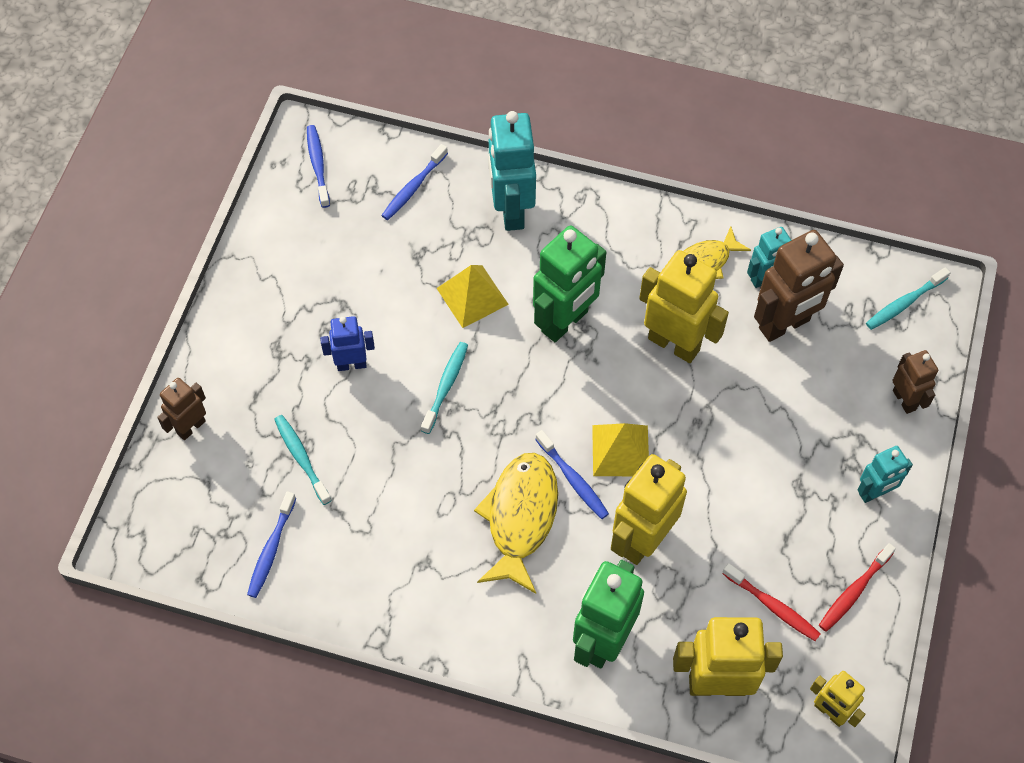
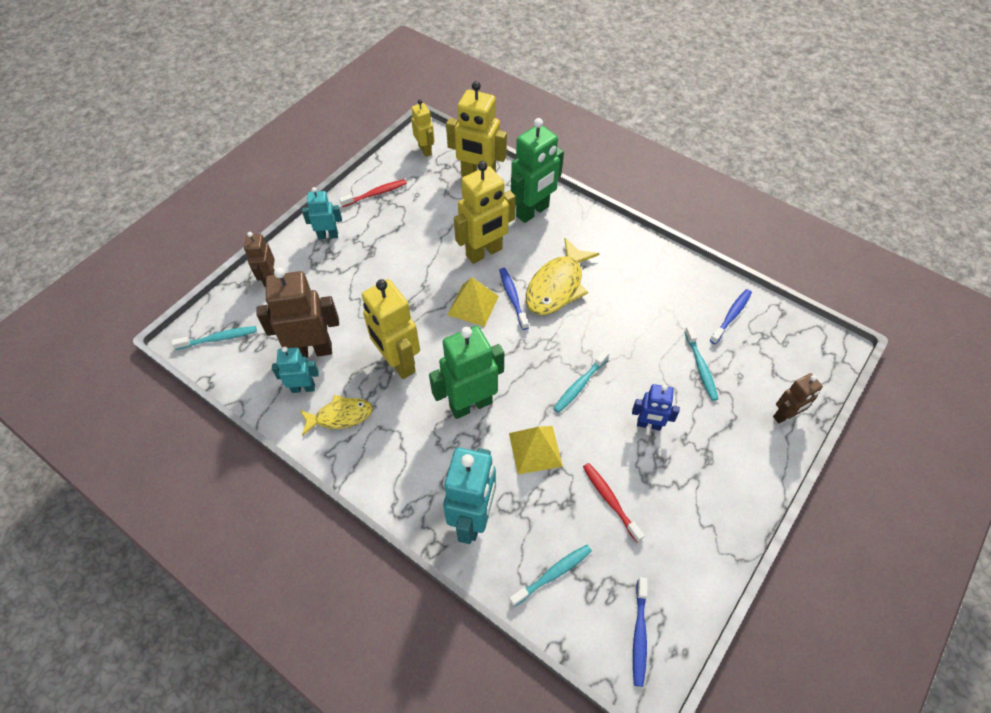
camera: 160 degrees left, 5 degrees down
blue toothbrush [381,144,448,220] -> turquoise toothbrush [509,545,592,607]
red toothbrush [722,563,820,641] -> red toothbrush moved to [583,463,644,542]

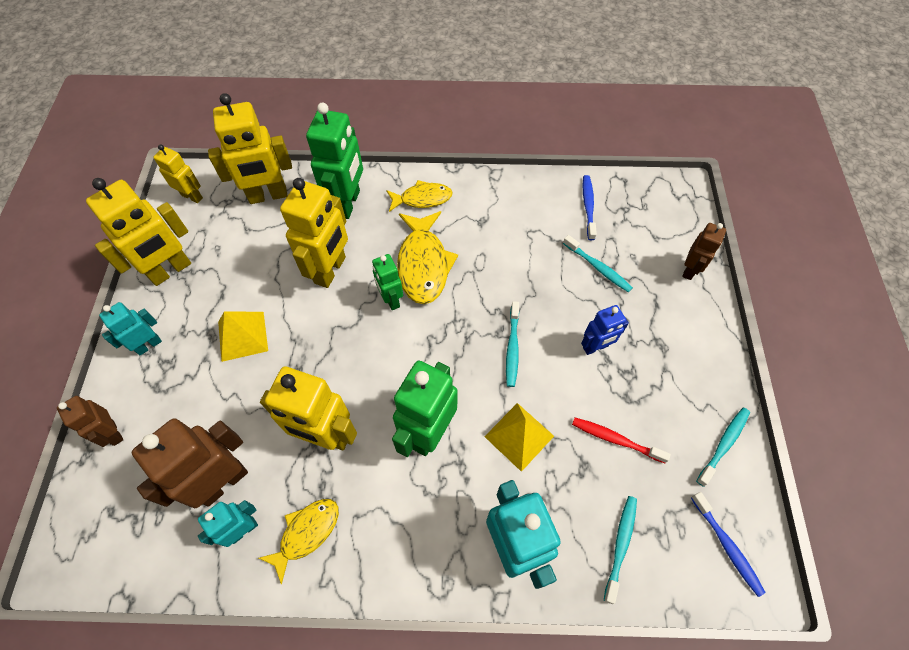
camera: 35 degrees left, 5 degrees up
turquoise toothbrush [172,326,257,350] -> turquoise toothbrush moved to [696,408,750,487]
red toothbrush [339,179,407,207] -> yellow robot [86,178,191,286]
yellow pyramid [447,277,499,327] -> yellow pyramid moved to [218,312,268,362]
blue toothbrush [499,268,529,330] -> green robot [372,254,403,310]
none -> yellow fish [386,180,453,212]

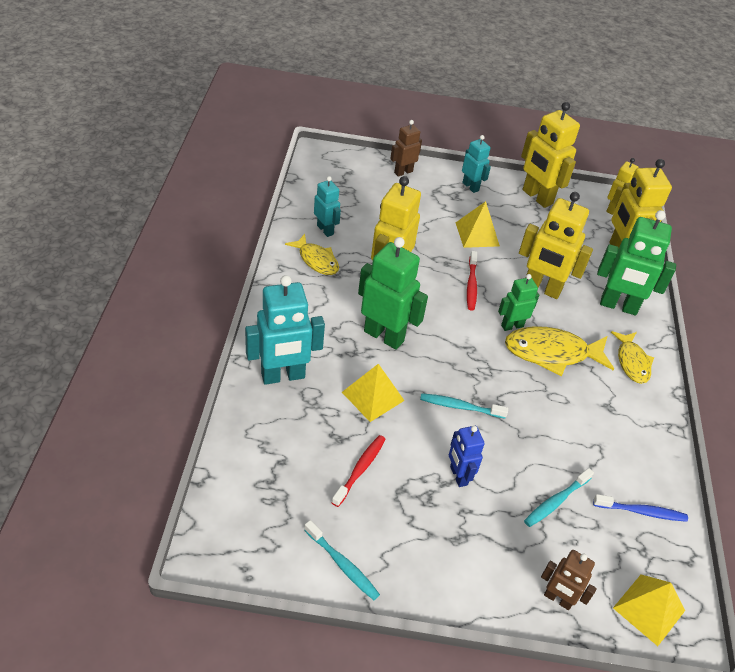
camera: 90 degrees right, 15 degrees down
brown robot [132,418,248,508] -> none
turquoise toothbrush [604,496,637,604] -> none
blue toothbrush [691,492,766,597] -> none
none -> red toothbrush [467,251,477,311]
none -> yellow pyramid [613,575,685,646]

